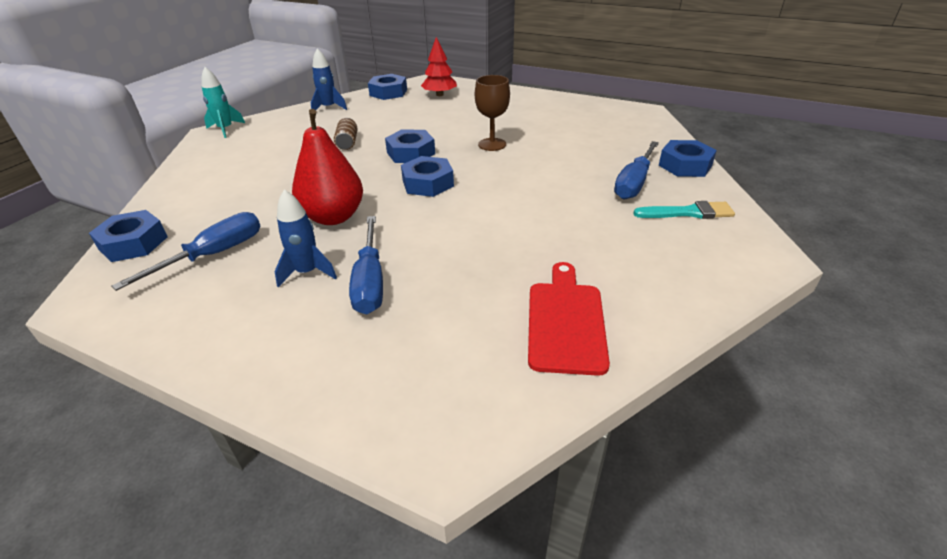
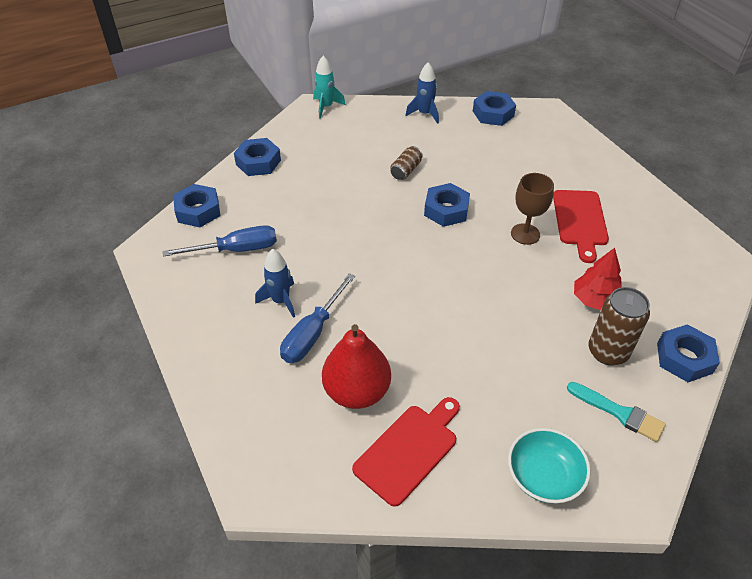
camera: 35 degrees right, 10 degrees up
red pear [292,109,363,225] -> red pear moved to [322,324,391,409]
blue nut [401,156,454,197] -> blue nut moved to [234,138,281,176]
red tree [421,37,457,96] -> red tree moved to [574,248,622,310]
blue screwdriver [614,141,659,199] -> brown can [588,287,650,365]
none -> turquoise bowl [508,428,591,503]
none -> red cutting board [553,190,609,263]

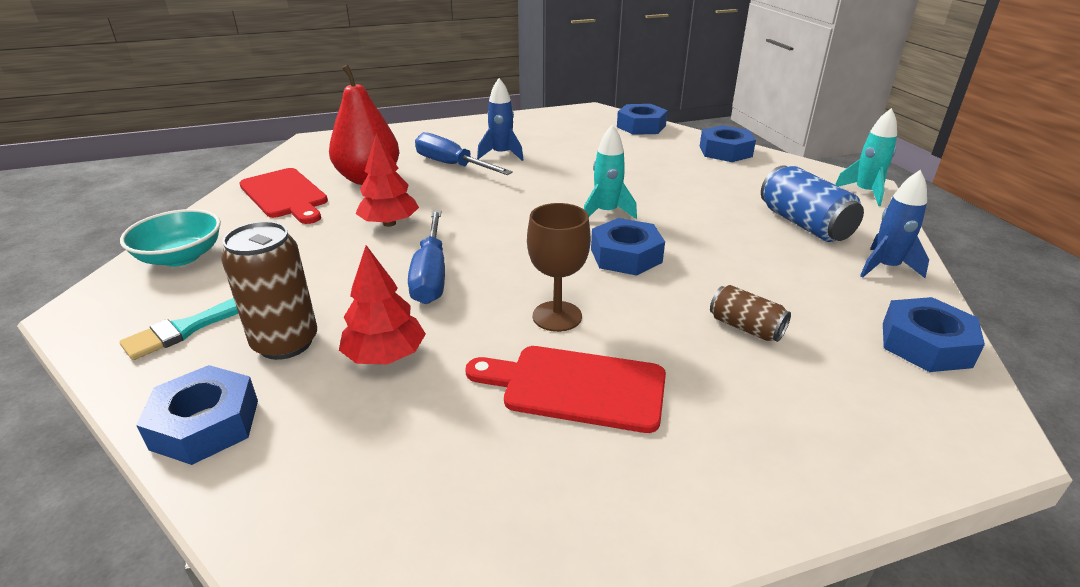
camera: 100 degrees right, 15 degrees down
blue screwdriver [163,225,277,257] -> blue screwdriver moved to [408,210,445,304]
brown can [390,146,423,180] -> brown can moved to [710,285,791,342]
none -> red tree [355,133,419,227]
none -> turquoise rocket [584,124,637,219]
none -> blue can [761,165,864,242]

